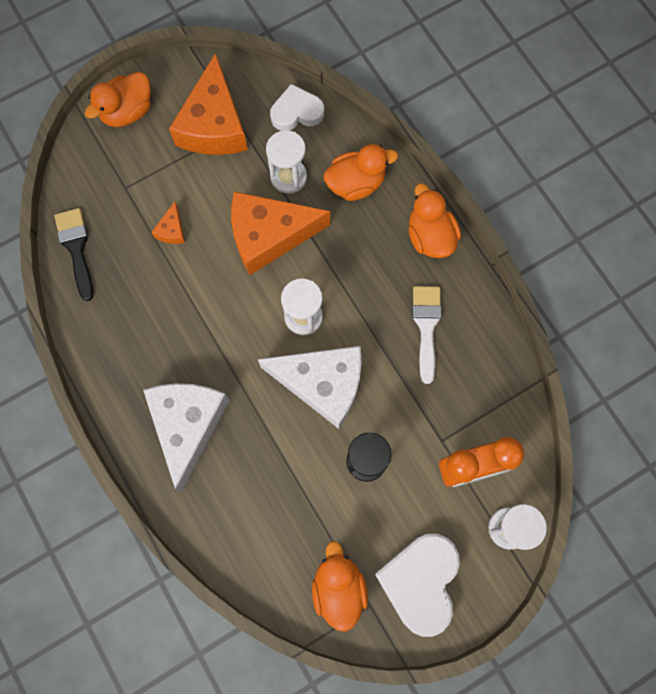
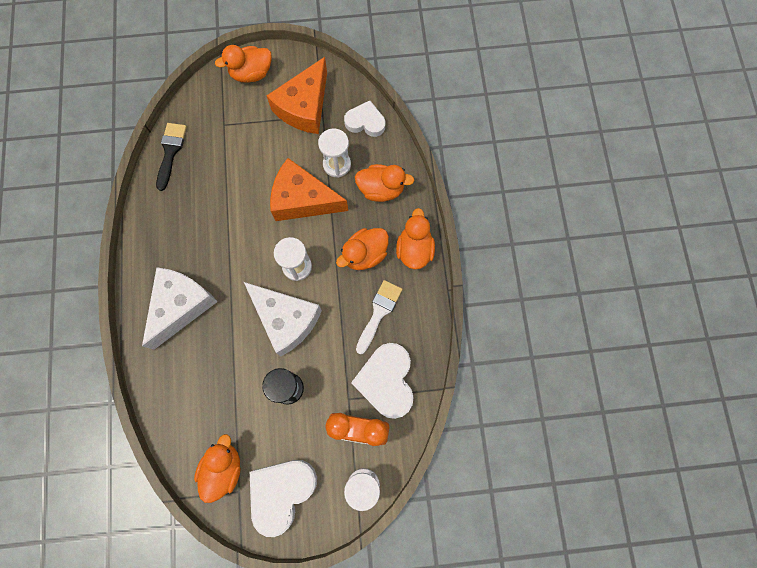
camera: 25 degrees right, 0 degrees up
orange cheese [151,201,185,244] -> none
none -> orange duck [336,228,389,270]
none -> white heart [351,343,414,419]

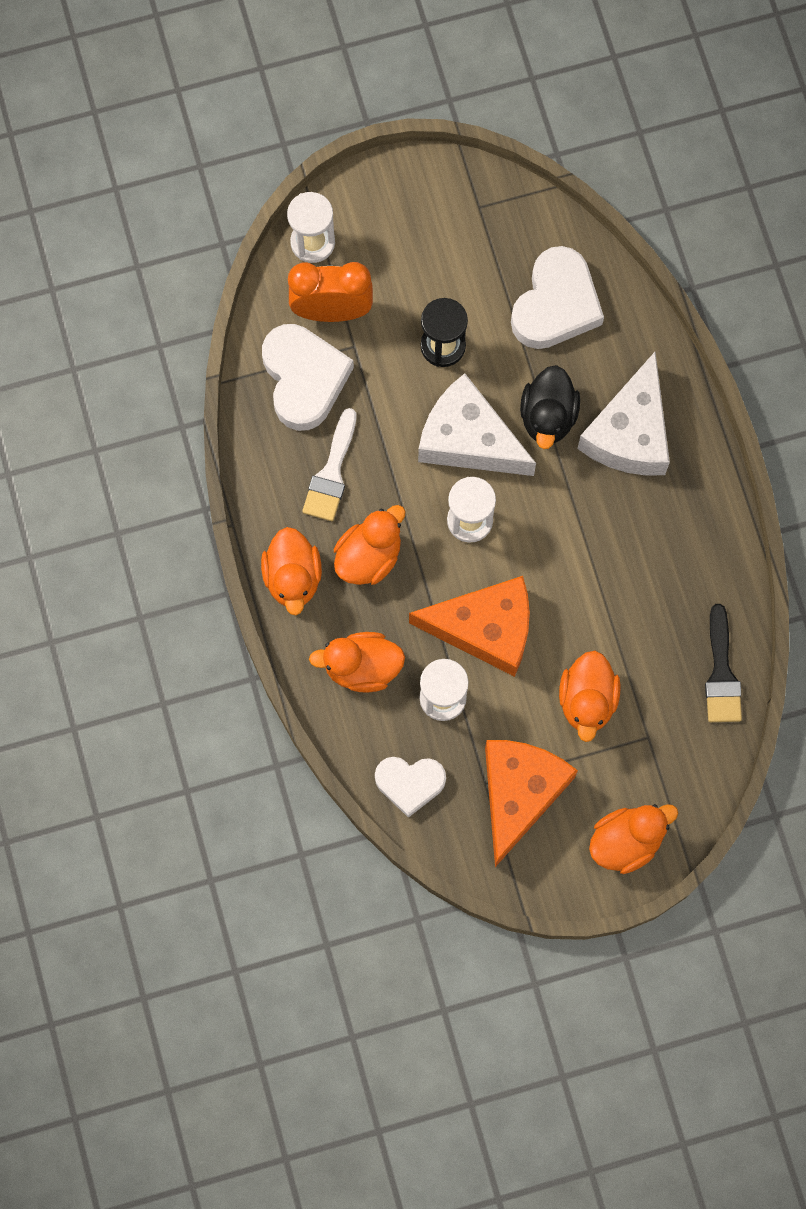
camera: 170 degrees right, 0 degrees up
orange duck [194,434,241,503] -> orange duck moved to [559,651,621,742]
white heart [250,460,317,537] -> white heart moved to [511,246,604,349]
none -> black duck [520,365,580,449]

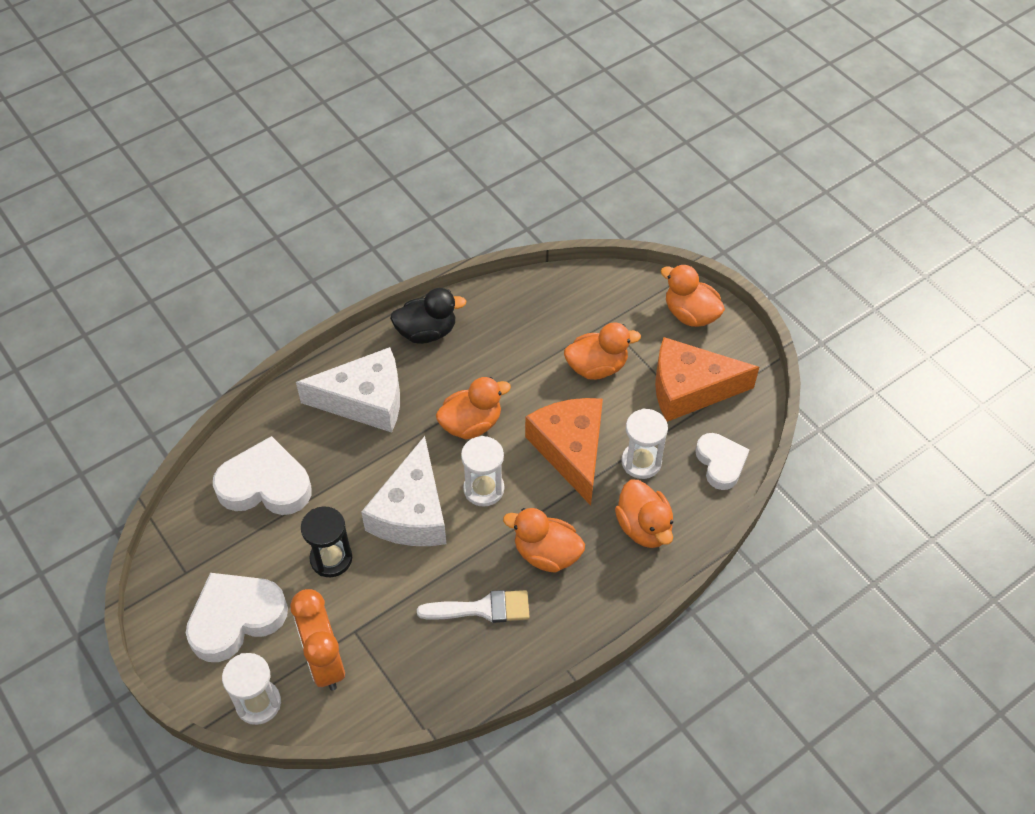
camera: 110 degrees left, 20 degrees down
orange duck [261,527,322,615] -> orange duck moved to [436,377,511,439]
white heart [262,324,354,431] -> white heart moved to [186,573,288,662]
black duck [520,365,580,449] -> black duck moved to [390,288,466,344]
black brush [705,604,742,722] -> none

